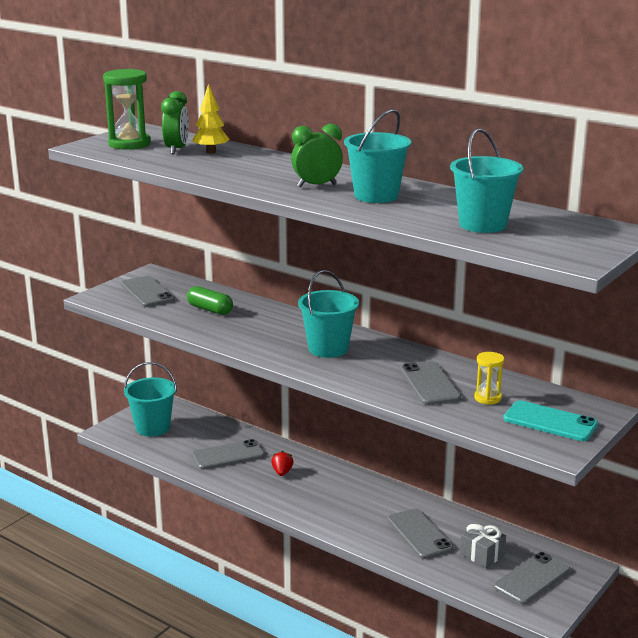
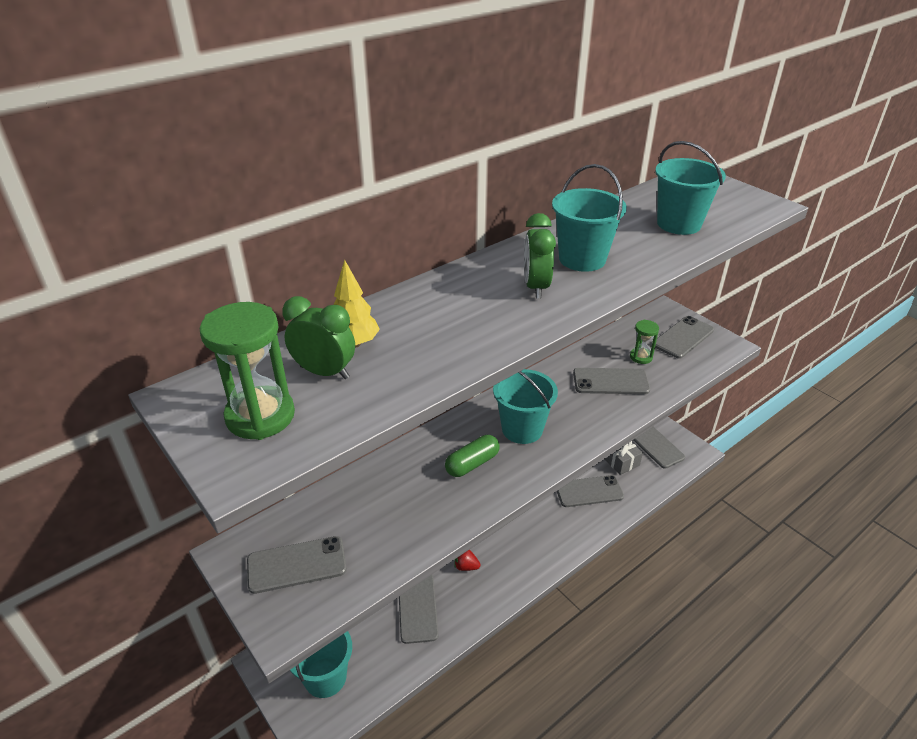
camera: 75 degrees left, 15 degrees up
green capsule [187,286,233,315] -> green capsule moved to [445,435,500,477]
yellow hourglass [474,352,504,405] -> green hourglass [630,320,659,364]
turquoise phone [503,400,598,441] -> grey phone [655,316,714,359]

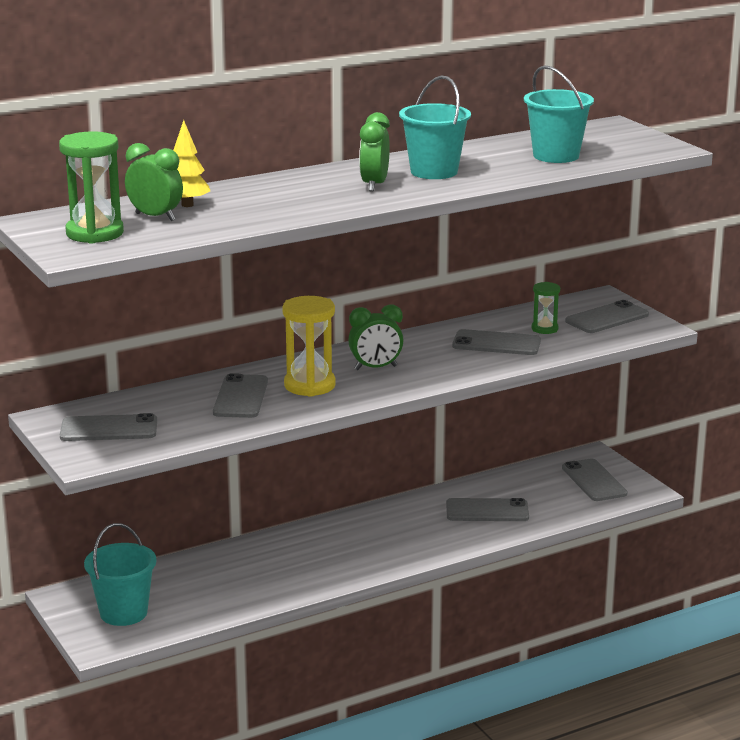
camera: 10 degrees right, 15 degrees down
grey phone [399,575,439,644] -> grey phone moved to [213,373,268,418]
green capsule [445,435,500,477] -> yellow hourglass [282,296,336,397]
red strawberry [454,550,481,571] -> none
turquoise bucket [493,369,558,444] -> green clock [348,304,403,370]
grey gift [605,441,643,475] -> none

